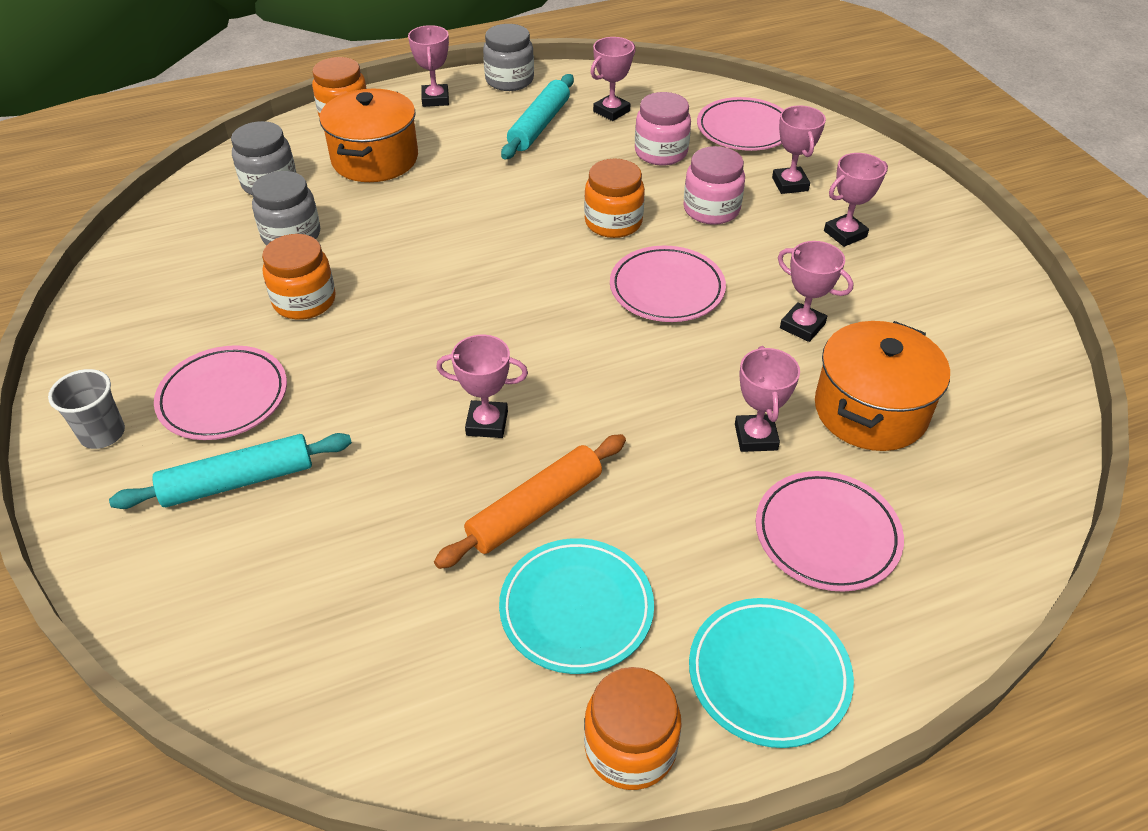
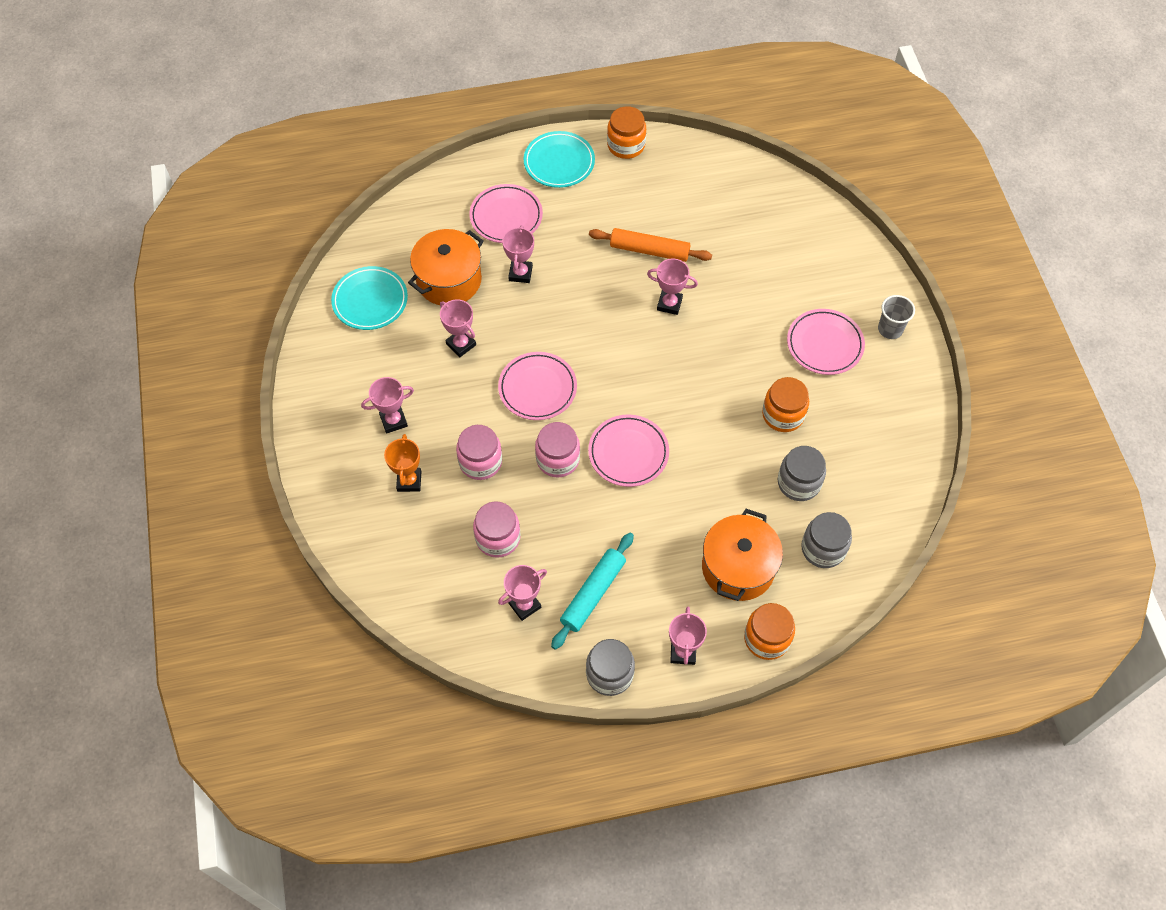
camera: 170 degrees left, 15 degrees up
turquoise rolling pin [109,433,352,509] -> none
orange rolling pin [434,434,626,569] -> orange rolling pin turned 45 degrees clockwise [589,228,712,262]
turquoise plate [499,538,654,674] -> turquoise plate moved to [331,266,408,330]
orange jar [584,159,645,238] -> pink jar [535,422,580,478]
pink plate [697,97,784,151] -> pink plate moved to [588,415,669,487]
pink trophy [772,105,826,194] -> orange trophy [384,434,422,492]

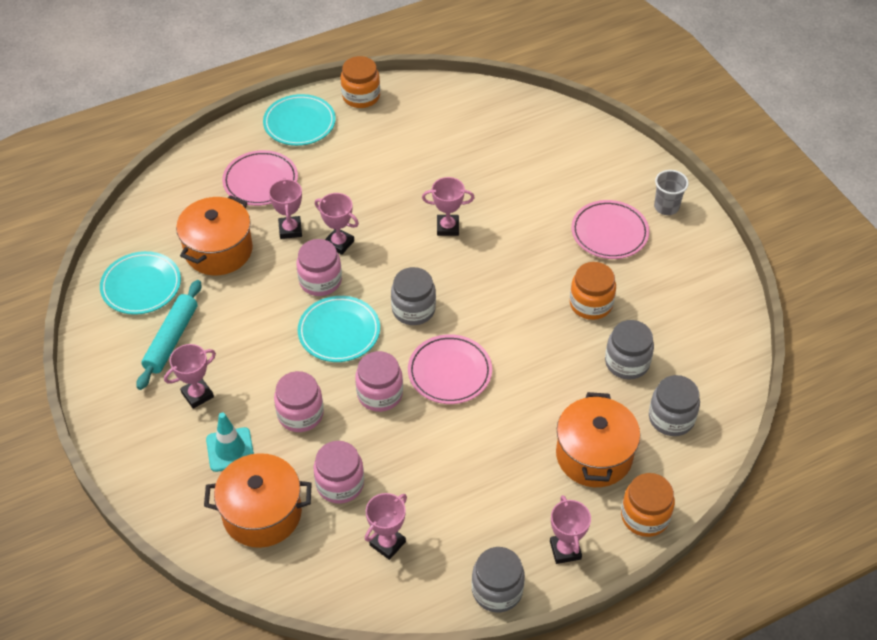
camera: 15 degrees left, 10 degrees down
orange trophy [384,434,422,492] -> turquoise traffic cone [206,413,254,472]
pink trophy [440,299,476,357] -> pink trophy moved to [315,193,359,255]
pink plate [498,352,577,420] -> turquoise plate [298,296,380,362]
turquoise rolling pin [551,533,634,650] -> turquoise rolling pin moved to [136,280,201,390]
orange rolling pin [589,228,712,262] -> none
none -> orange pot [204,453,312,548]
none -> pink jar [297,239,342,296]
none -> grey jar [391,267,436,325]

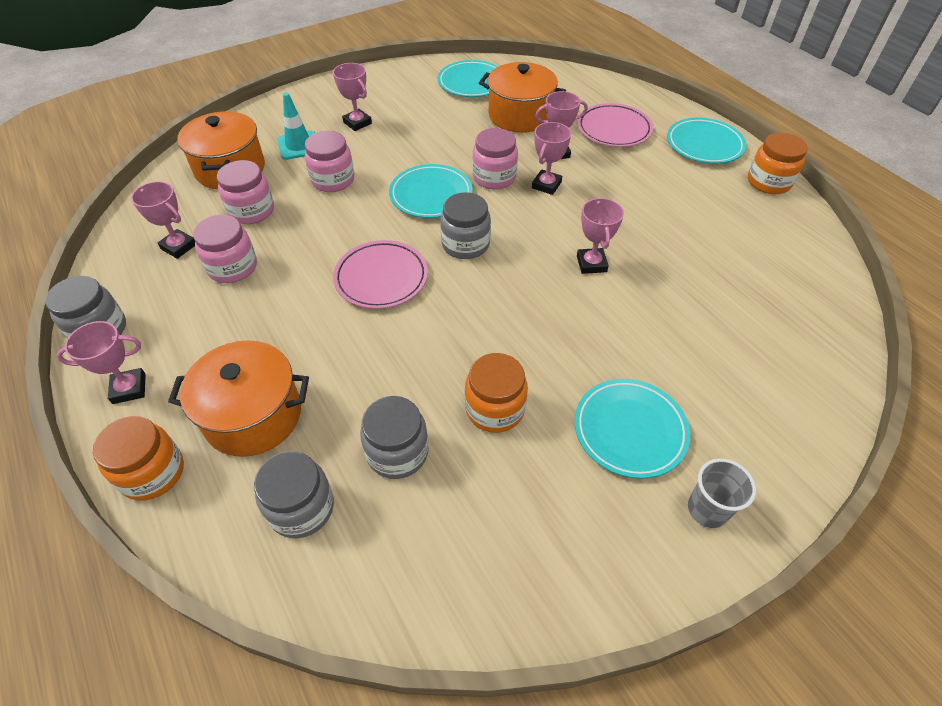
camera: 85 degrees right, 0 degrees up
turquoise rolling pin [136,280,201,390] -> none
pink jar [355,351,403,412] -> pink jar moved to [193,215,257,283]
pink plate [571,200,649,259] -> turquoise plate [575,379,690,479]

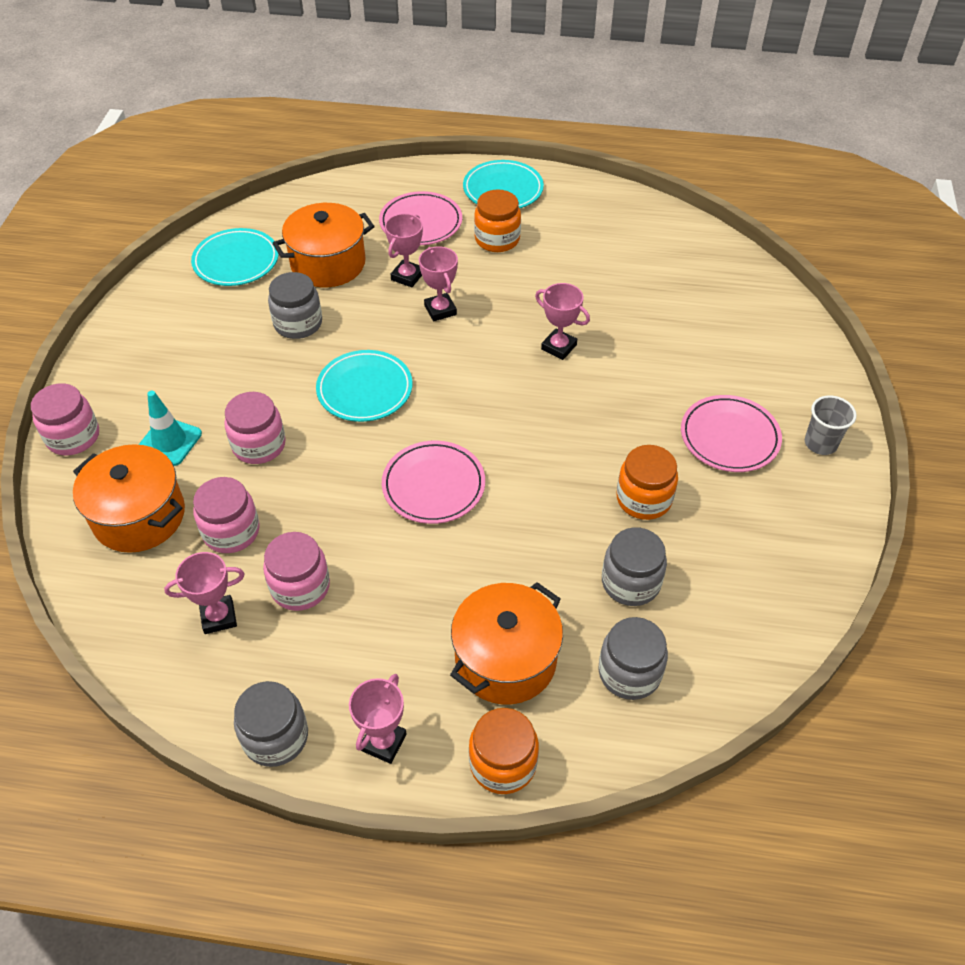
camera: 50 degrees left, 0 degrees up
pink trophy [333,63,372,131] -> none
grey jar [441,192,491,259] -> grey jar moved to [268,272,322,339]
pink jar [472,128,518,190] -> pink jar moved to [31,383,99,456]
turquoise plate [575,379,690,479] -> pink plate [681,395,782,472]
orange jar [748,133,808,194] -> orange jar moved to [474,189,521,252]

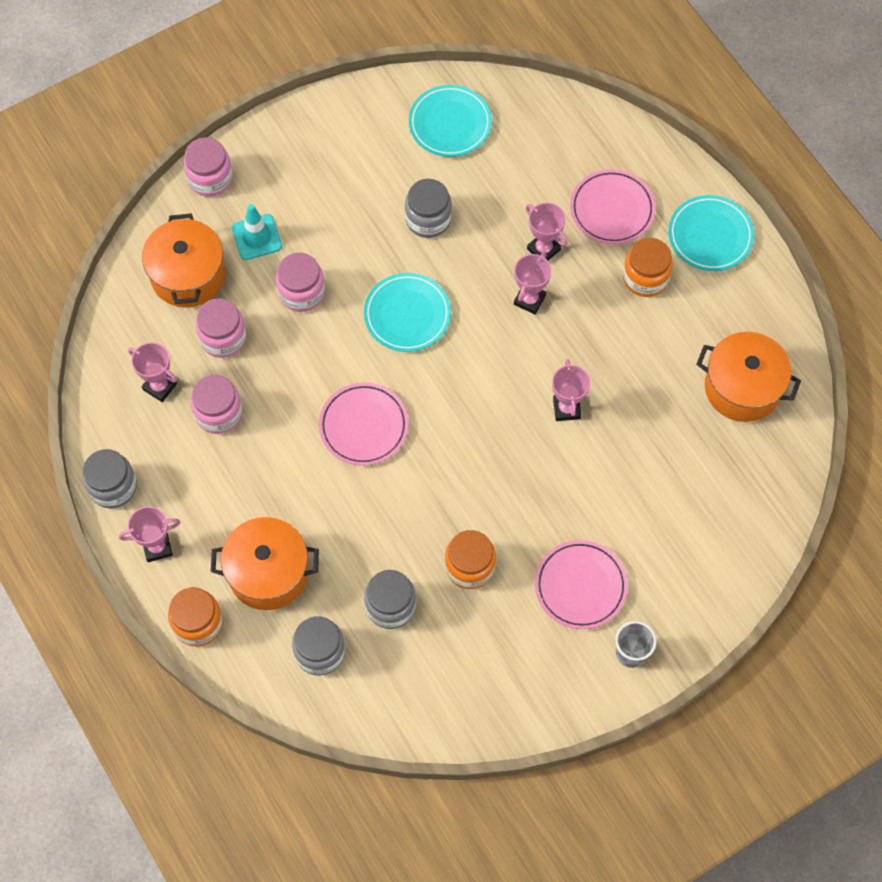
camera: 50 degrees right, 15 degrees up
orange pot [272,203,375,287] -> orange pot moved to [696,332,801,422]
pink trophy [385,213,423,287] -> pink trophy turned 60 degrees clockwise [526,203,567,261]

